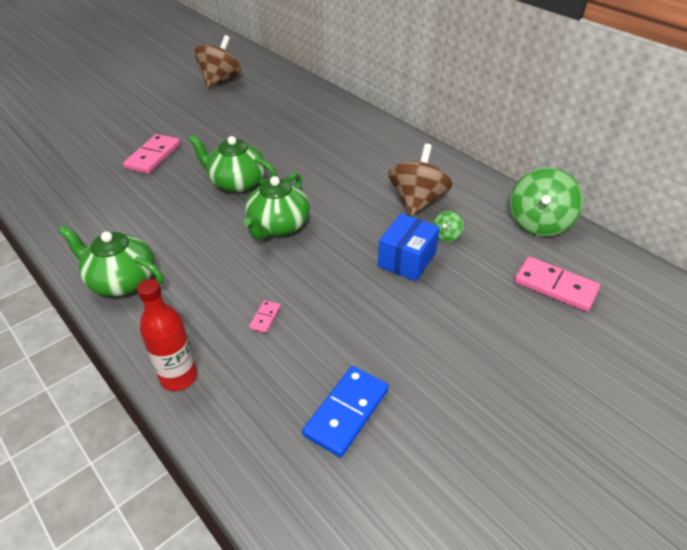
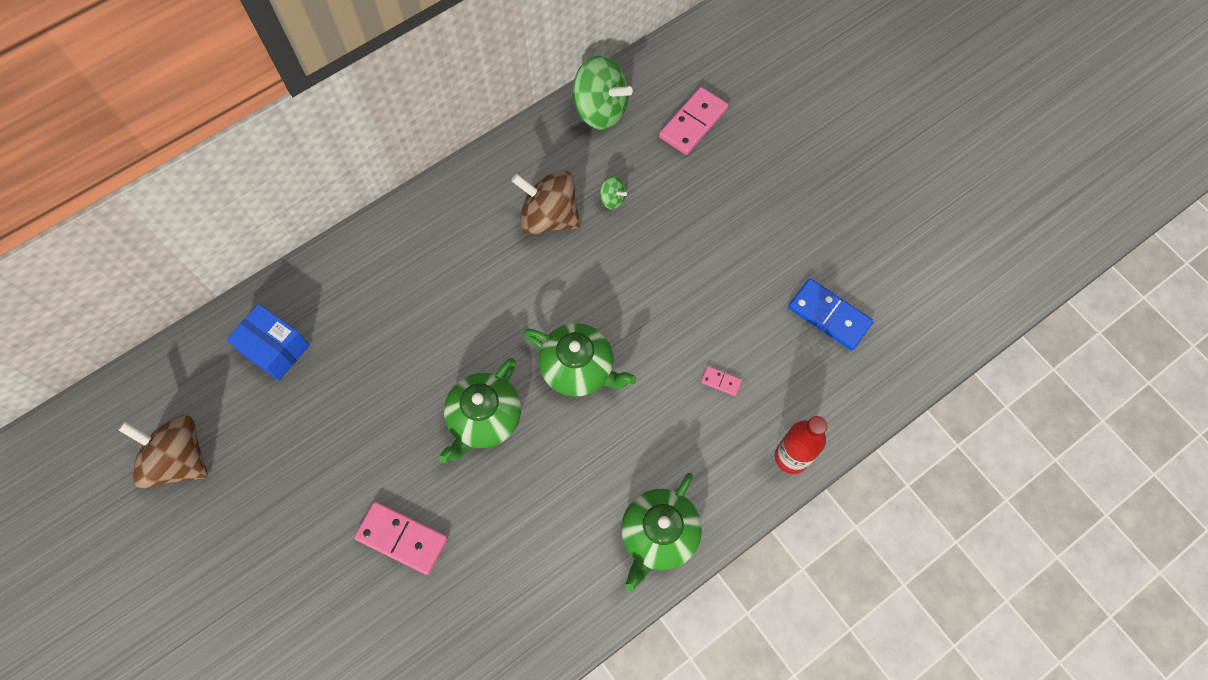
camera: 85 degrees left, 25 degrees up
blue box [378,213,440,281] -> blue box moved to [227,304,310,381]

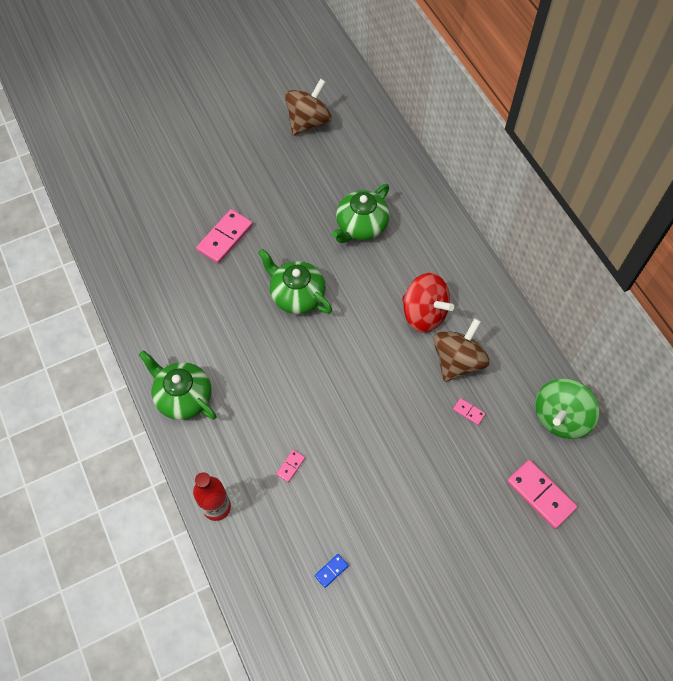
camera: 100 degrees right, 5 degrees down
blue box [227,304,310,381] -> none
green teapot [524,323,636,397] -> green teapot moved to [332,184,390,243]
green spinning top [599,176,627,210] -> pink domino [453,398,486,425]
blue domino [788,279,874,351] -> blue domino [315,554,349,588], size x0.47
none -> red spinning top [402,273,454,333]

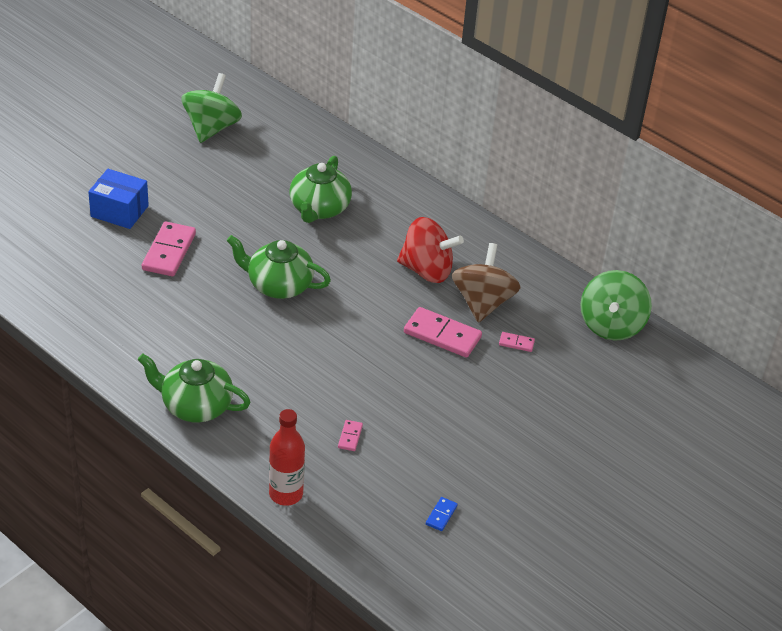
camera: 25 degrees left, 20 degrees down
brown spinning top [285,79,332,135] -> green spinning top [182,73,242,143]
pink domino [507,460,577,529] -> pink domino moved to [404,307,482,358]
none -> blue box [88,169,149,229]

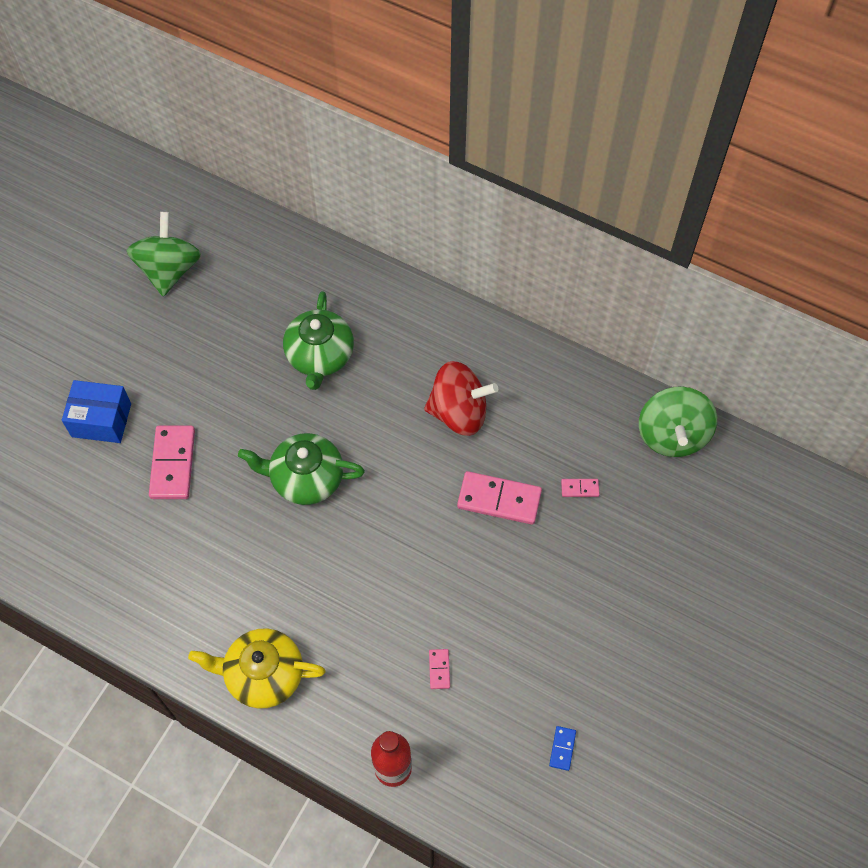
camera: 10 degrees left, 20 degrees up
green teapot [138,354,251,423] -> yellow teapot [188,628,326,709]
brown spinning top [452,243,521,323] -> none

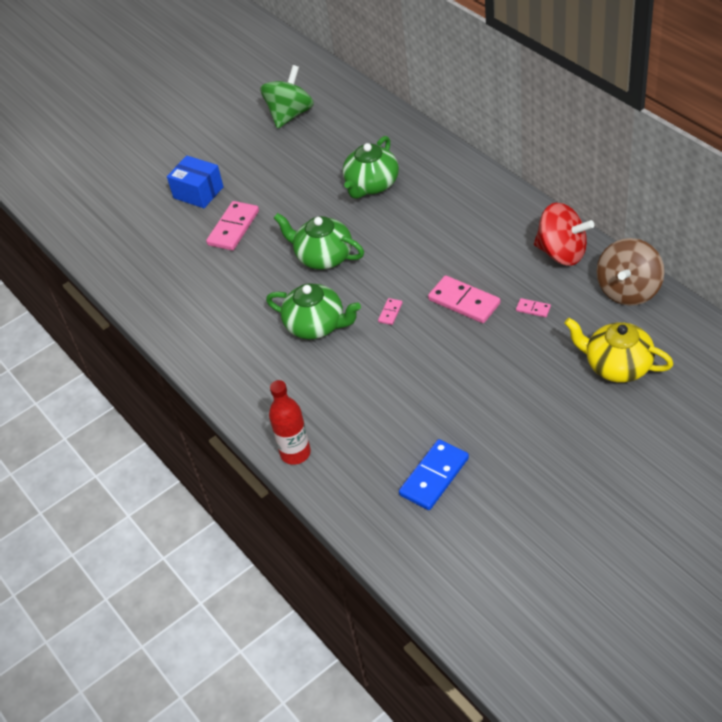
camera: 30 degrees right, 15 degrees down
yellow teapot [188,628,326,709] -> yellow teapot moved to [564,318,673,383]
red spinning top [424,361,498,436] -> red spinning top moved to [534,203,594,266]
pink domino [429,649,450,689] -> pink domino moved to [378,298,403,325]
blue domino [549,726,576,771] -> blue domino [399,439,469,510], size x2.11
green spinning top [639,386,717,457] -> brown spinning top [596,238,664,306]
none -> green teapot [266,283,361,339]

